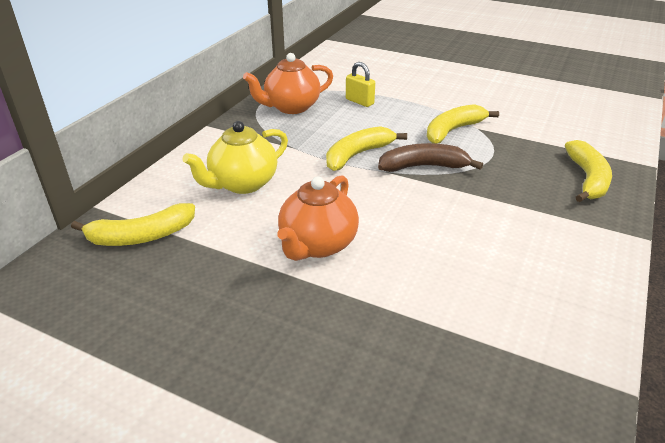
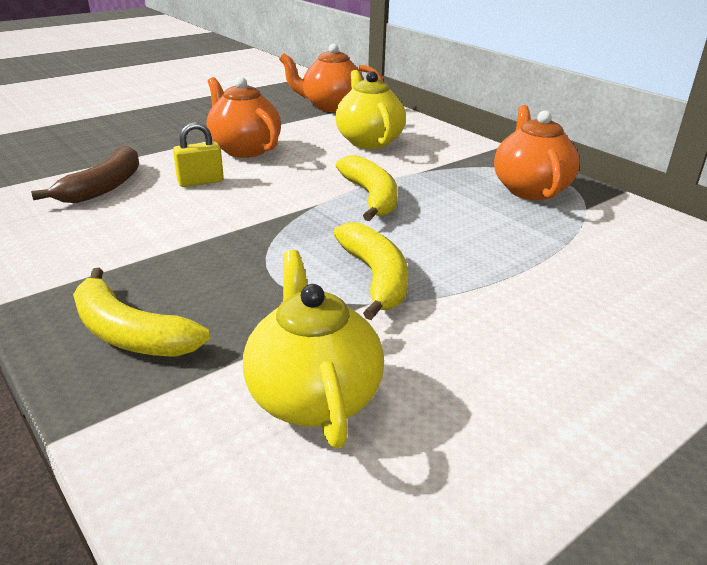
camera: 115 degrees right, 5 degrees down
yellow banana [71,203,195,246] -> orange teapot [279,44,383,112]
yellow padlock [346,62,375,107] -> yellow padlock moved to [173,122,224,187]
brown banana [378,143,483,172] -> brown banana moved to [31,146,139,203]
none -> yellow teapot [243,250,384,448]

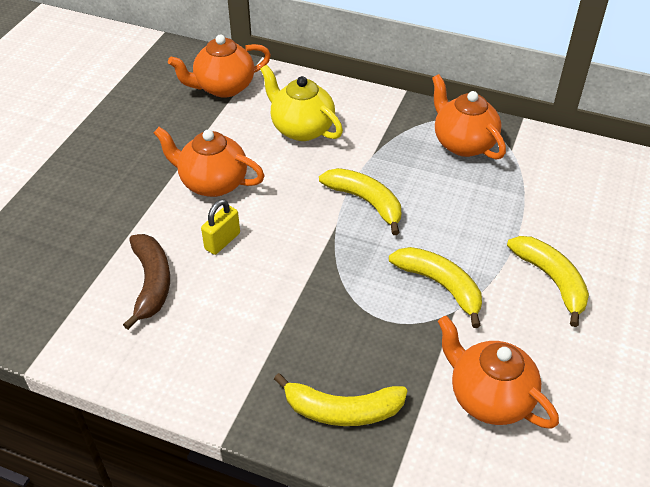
camera: 30 degrees left, 15 degrees up
yellow teapot [243,250,384,448] -> orange teapot [438,316,559,429]
none -> yellow banana [507,236,589,327]

